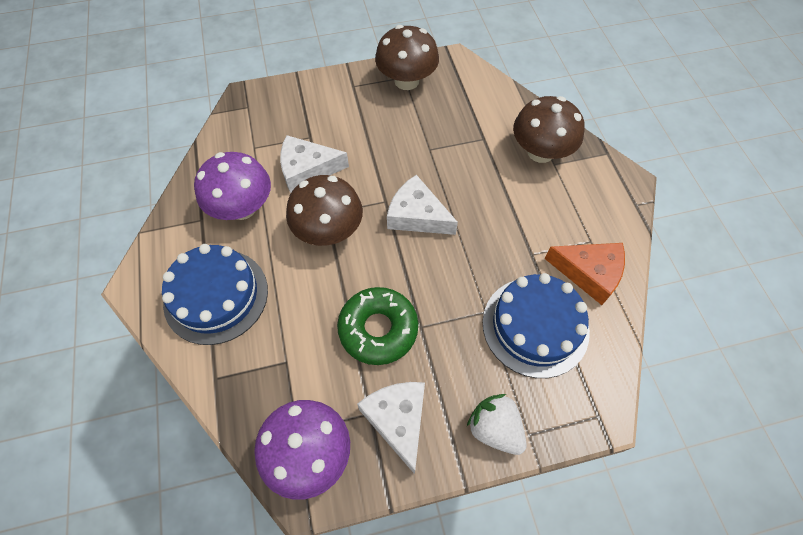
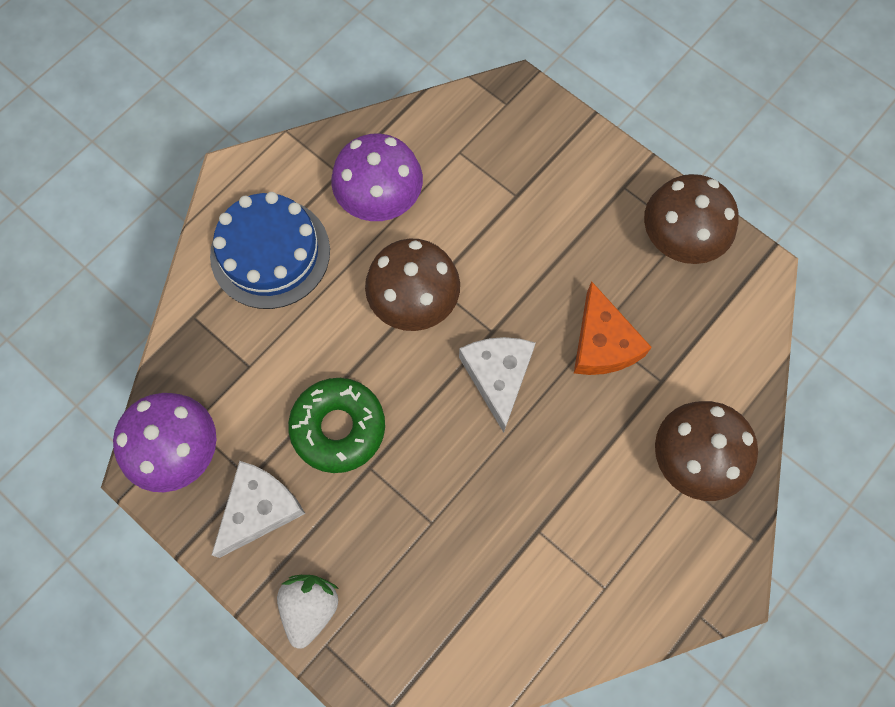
camera: 55 degrees right, 10 degrees up
white cheese [280,135,349,193] -> none
blue cake [483,273,590,378] -> none
orange cheese [544,243,625,305] -> orange cheese moved to [574,281,652,375]

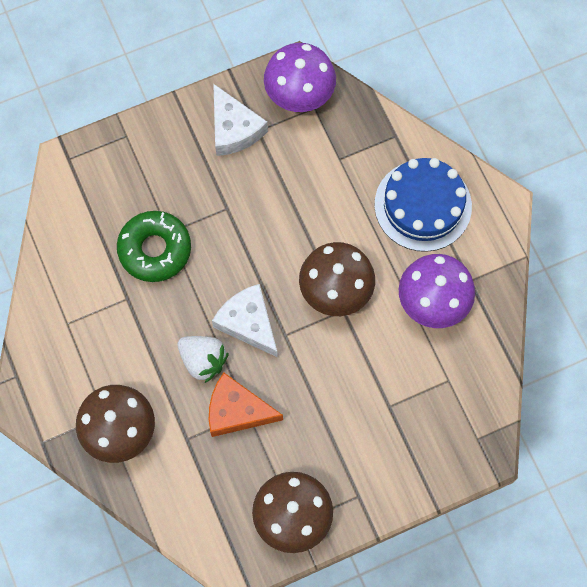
camera: 115 degrees right, 0 degrees up
white strawberry [277,575,339,649] -> white strawberry moved to [178,336,229,383]
green donut [288,378,385,473] -> green donut moved to [117,211,191,282]
white cheese [459,337,535,433] -> white cheese turned 150 degrees counterclockwise [212,284,278,357]

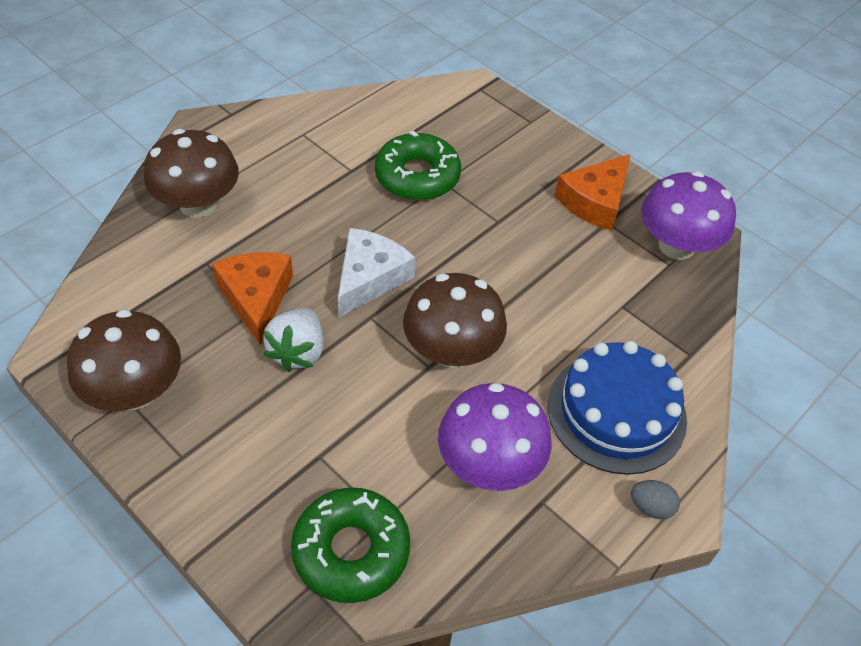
camera: 65 degrees right, 20 degrees down
white strawberry [178,336,229,383] -> white strawberry moved to [263,308,324,372]
white cheese [213,84,268,156] -> orange cheese [555,154,630,231]
none -> green donut [291,487,410,603]
none -> grey egg [631,480,680,520]

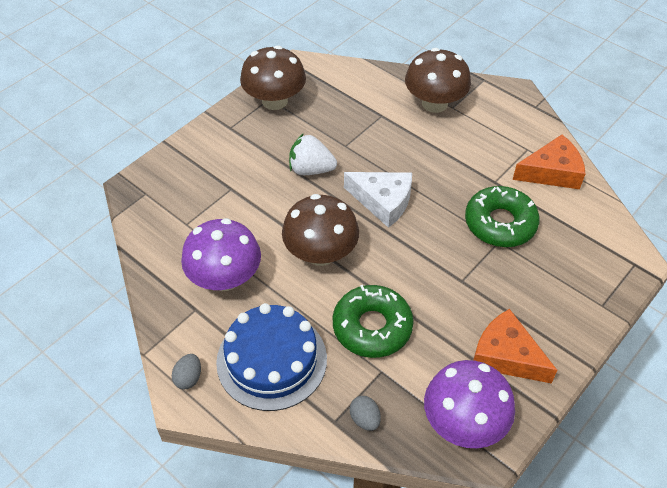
camera: 90 degrees right, 0 degrees up
orange cheese [212,252,293,345] -> orange cheese moved to [512,135,585,189]
green donut [291,487,410,603] -> green donut moved to [333,285,414,358]
none -> grey egg [350,396,381,431]

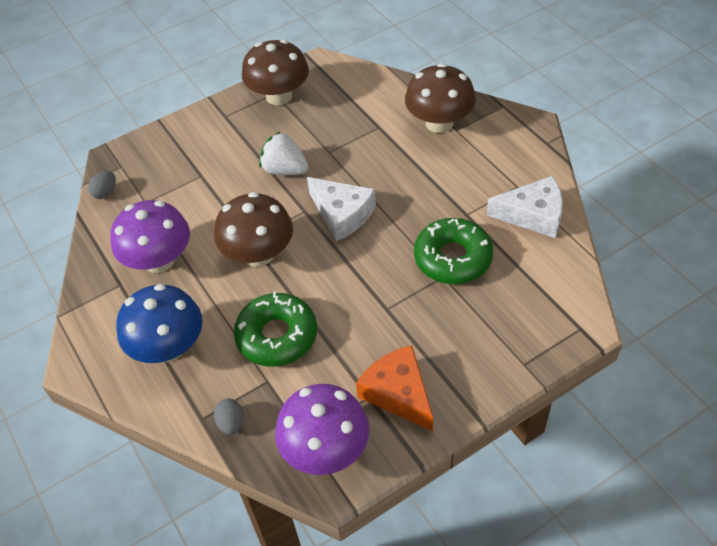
camera: 20 degrees right, 0 degrees up
grey egg [172,354,201,389] -> grey egg moved to [88,171,116,199]
blue cake [216,303,327,411] -> blue mushroom [116,284,203,363]
orange cheese [512,135,585,189] -> white cheese [487,176,563,238]

